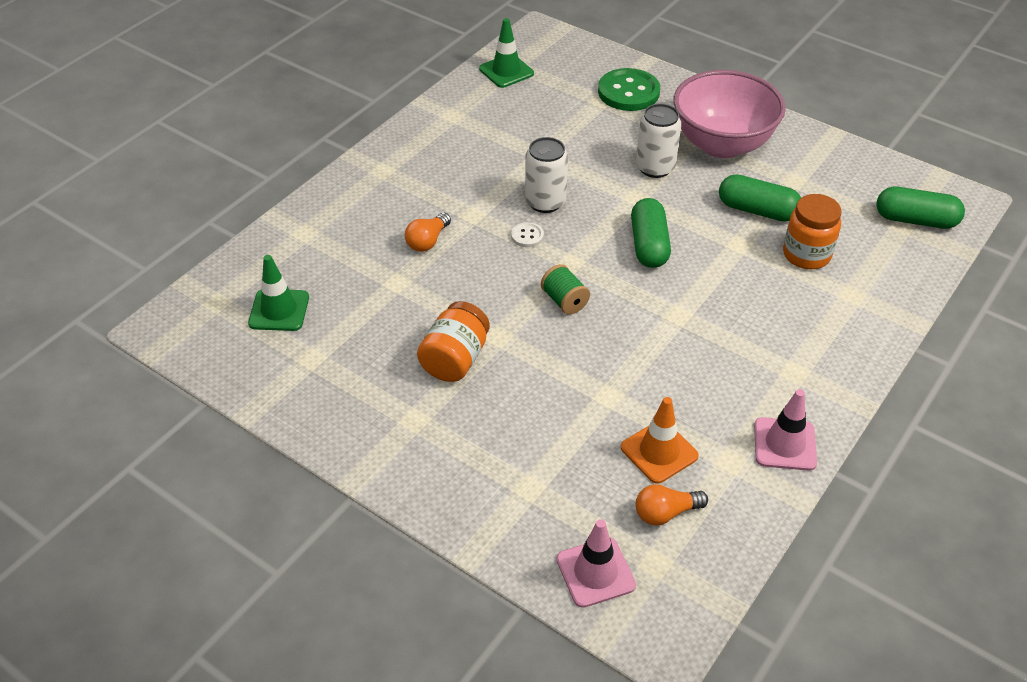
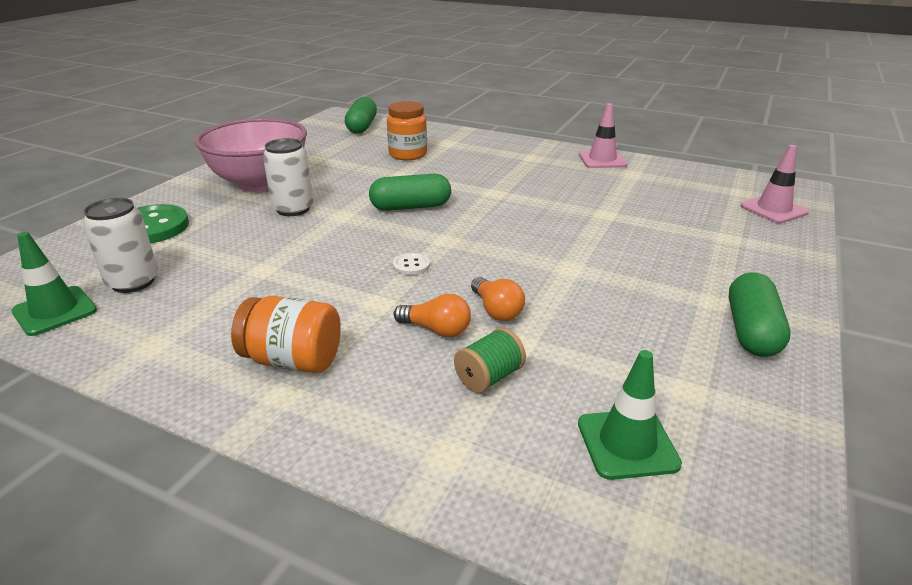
camera: 100 degrees left, 15 degrees down
orange jar [417,301,490,382] -> orange jar moved to [231,296,341,373]
white can [525,137,568,213] -> white can moved to [83,198,158,293]
green spool [541,264,590,315] -> green spool moved to [454,328,526,393]
orange traffic cone [621,397,699,484] -> none
orange light bulb [636,484,708,526] -> orange light bulb moved to [471,277,525,321]
green capsule [719,174,801,222] -> green capsule moved to [729,272,791,357]

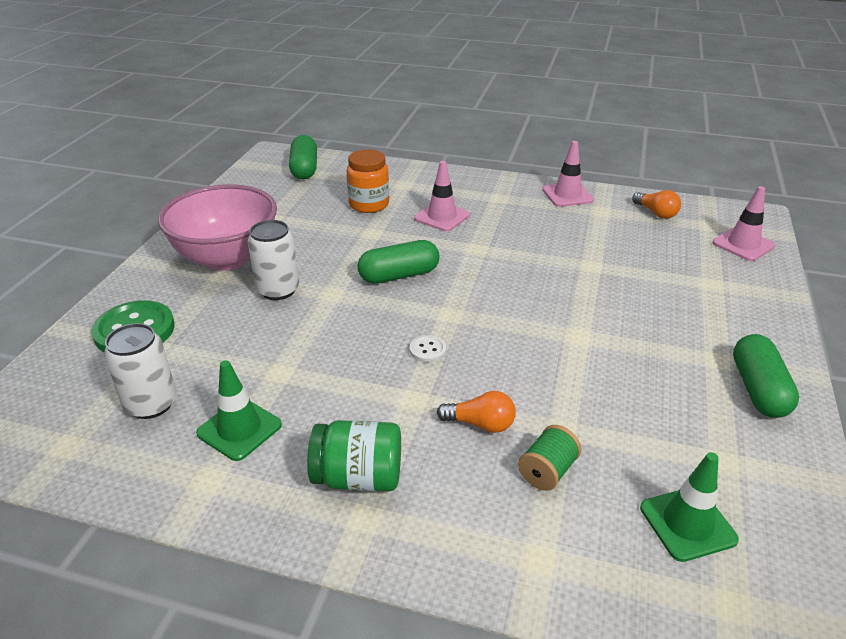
camera: 10 degrees left, 5 degrees up
green traffic cone [11,232,97,336] -> green traffic cone moved to [196,360,282,461]
orange jar [231,296,341,373] -> green jar [307,420,401,491]
orange light bulb [471,277,525,321] -> orange light bulb moved to [632,190,681,219]
none -> pink traffic cone [414,161,470,231]

